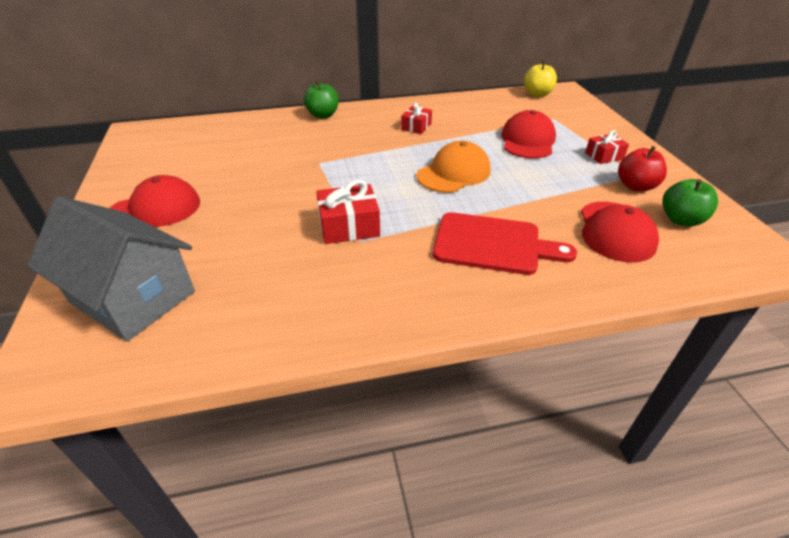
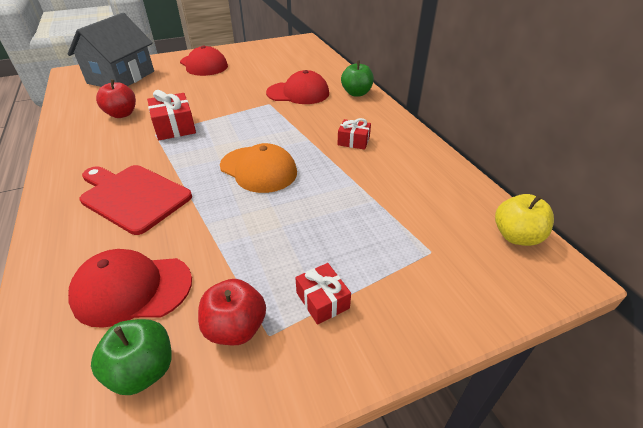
camera: 80 degrees right, 0 degrees up
red cutting board [433,212,577,275] -> red cutting board turned 120 degrees clockwise [79,165,192,235]
red cap [501,110,556,159] -> red cap moved to [266,70,329,104]
none -> red apple [96,79,136,118]

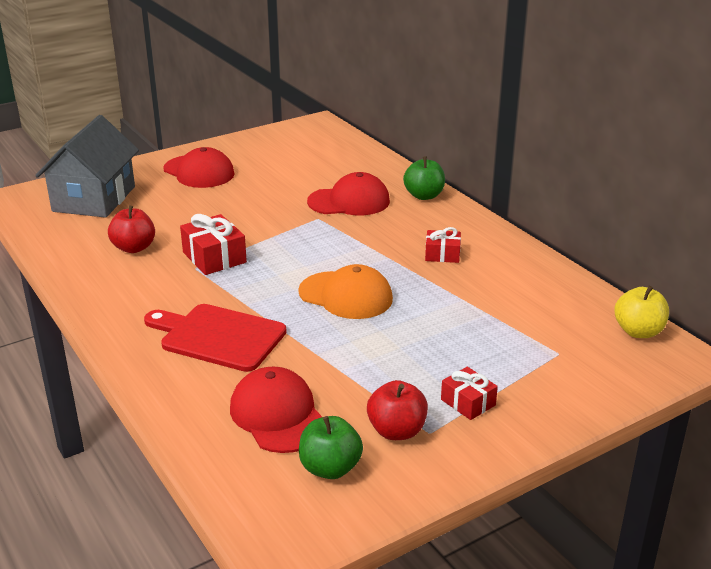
camera: 10 degrees left, 10 degrees down
red cap [68,249,192,328] -> red cap turned 75 degrees clockwise [230,367,322,453]

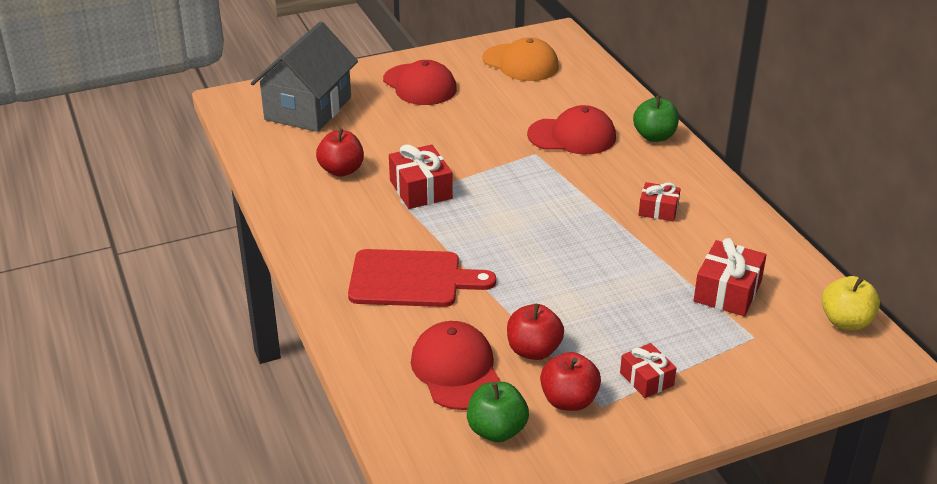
camera: 10 degrees right, 5 degrees up
red cutting board [144,304,287,372] -> red cutting board turned 150 degrees clockwise [348,249,496,307]
orange cap [298,264,393,319] -> orange cap moved to [483,37,559,81]
none -> red apple [507,304,564,360]
none -> red gift [694,238,766,316]

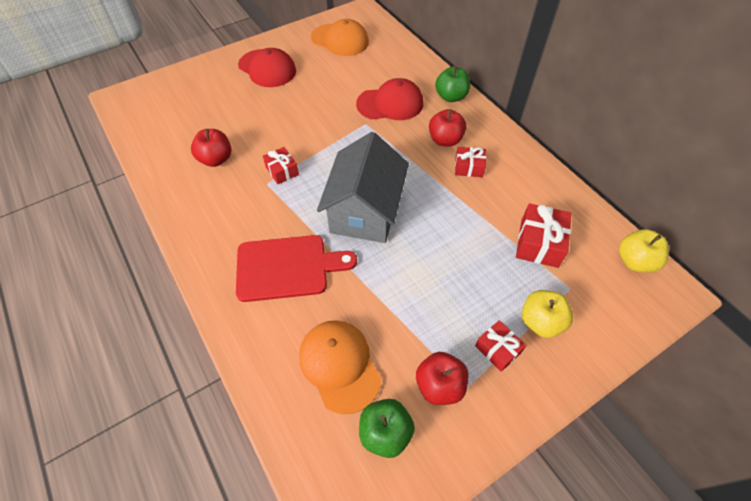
camera: 10 degrees left, 20 degrees up
grey house [250,21,358,132] -> grey house moved to [317,132,409,243]
red gift [389,144,453,209] -> red gift [263,147,299,184], size x0.64
red cap [411,321,501,410] -> orange cap [299,320,381,414]
red apple [507,304,564,360] -> red apple moved to [429,109,467,147]
none -> yellow apple [522,290,573,338]

